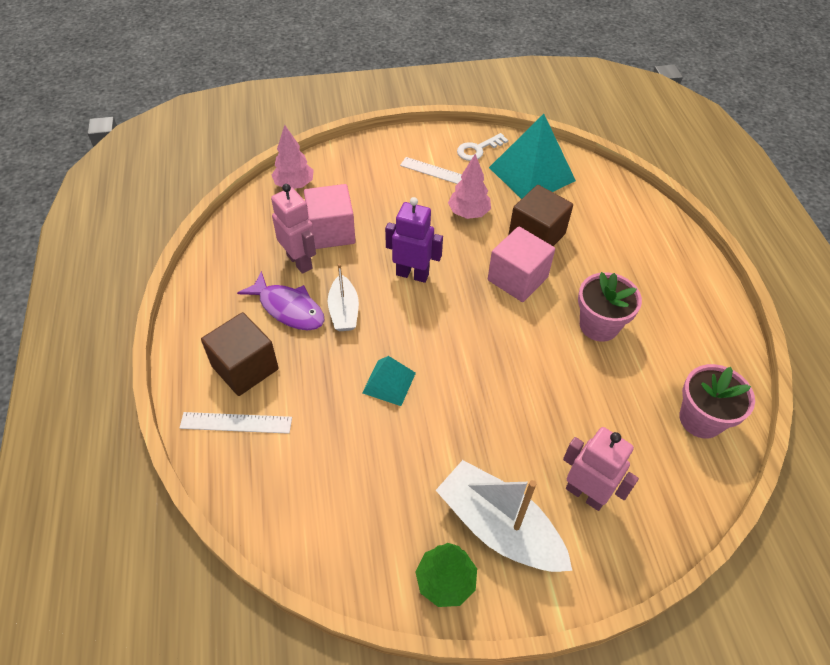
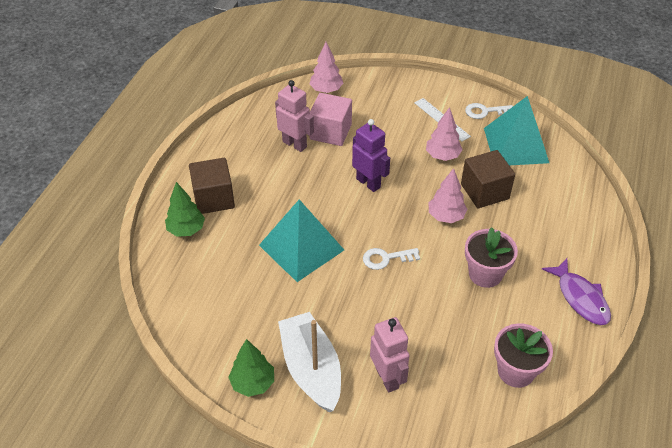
camera: 30 degrees right, 5 degrees down
white ruler [180,412,292,434] -> green tree [165,182,205,237]
purple fish [237,271,325,330] -> purple fish moved to [542,258,611,325]
pink robot [271,184,316,274] -> pink robot turned 45 degrees counterclockwise [275,80,314,152]
white boat [328,263,359,331] -> none
turquoise pyramid [362,356,416,406] -> turquoise pyramid [259,199,344,282], size x1.88
pink cube [488,226,555,302] -> pink tree [429,168,467,223]
none -> white key [363,248,420,270]

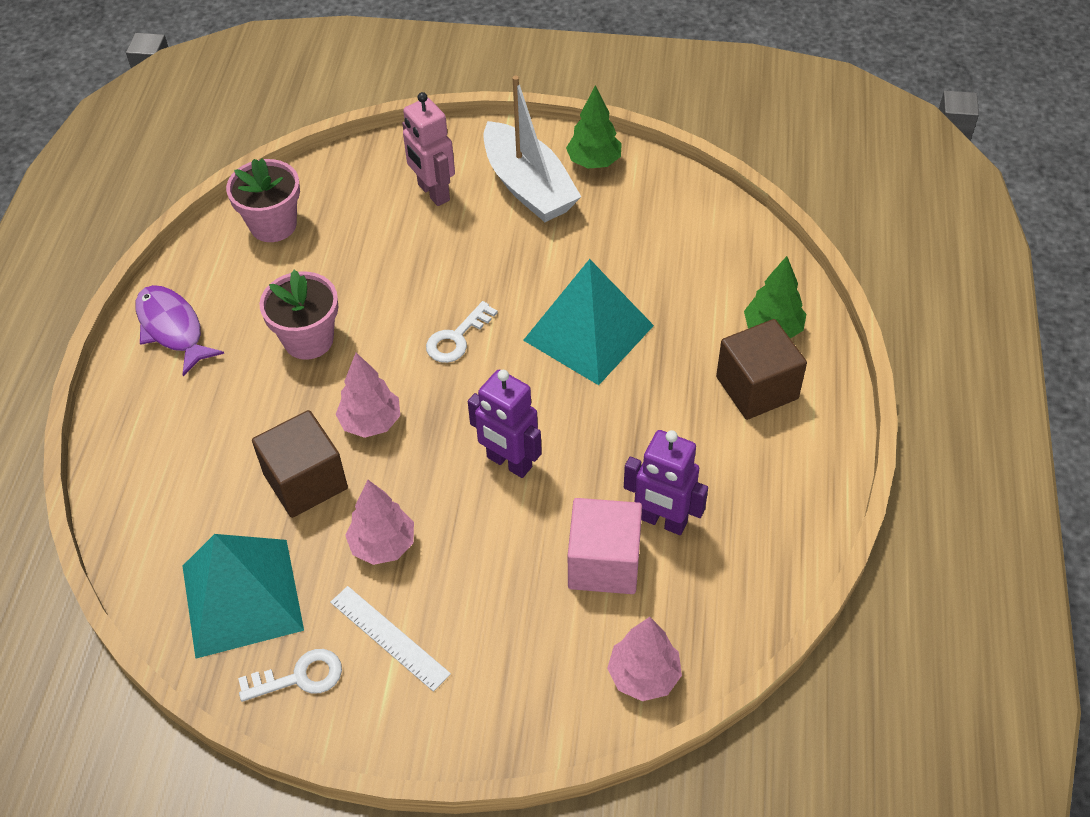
camera: 170 degrees right, 5 degrees up
pink robot [275,80,314,152] -> purple robot [624,430,708,535]
white key [363,248,420,270] -> white key turned 150 degrees clockwise [426,301,498,363]

